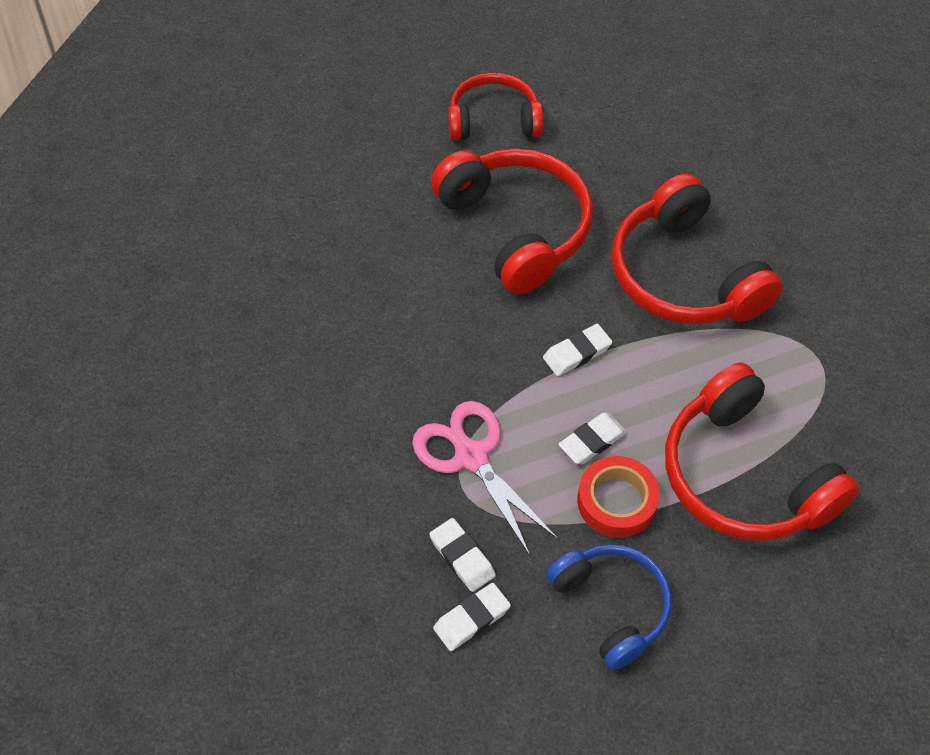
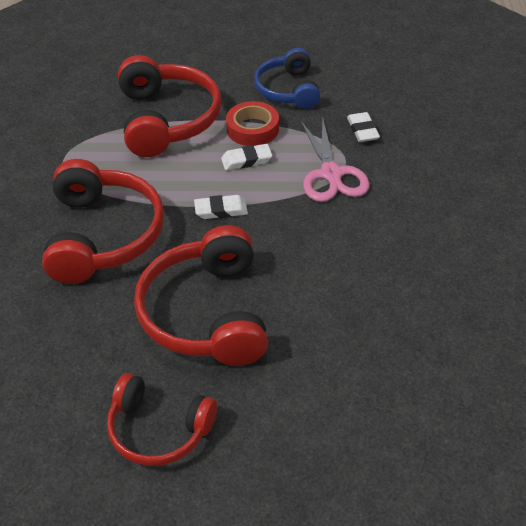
camera: 155 degrees left, 10 degrees down
white eraser [433,583,511,651] -> none

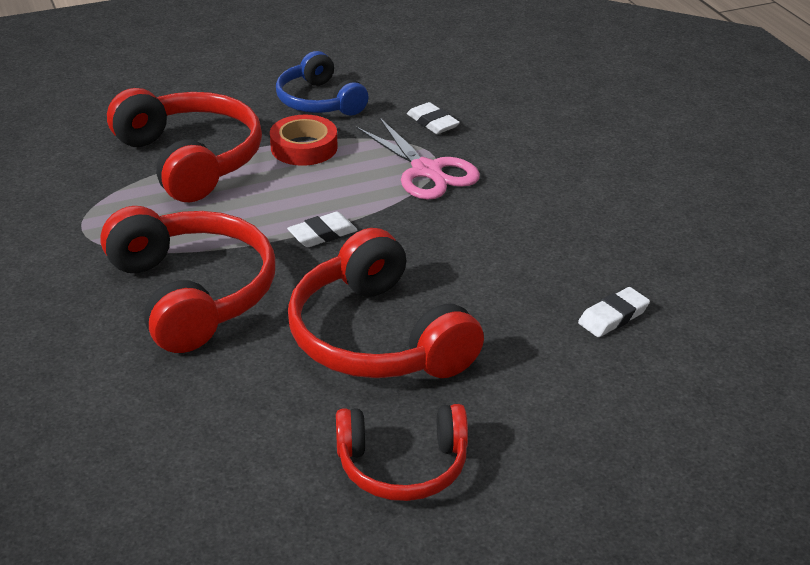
camera: 25 degrees left, 10 degrees down
white eraser [221,144,272,170] -> white eraser moved to [578,287,650,337]

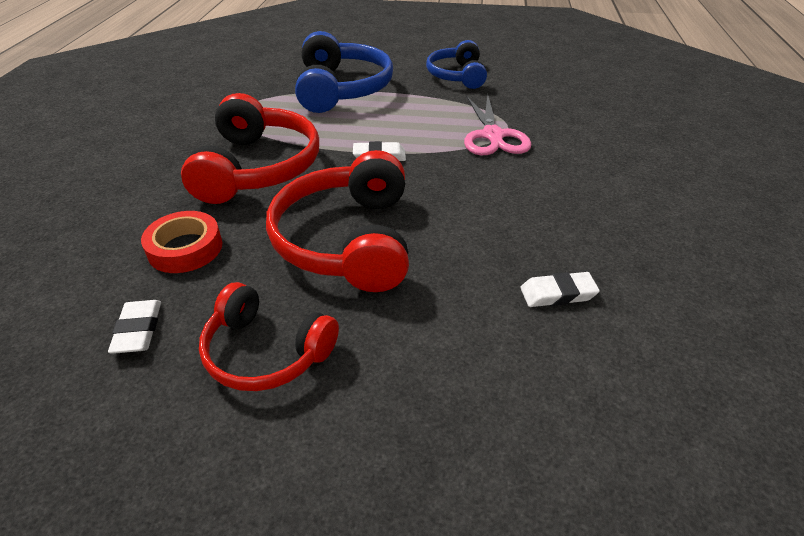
camera: 30 degrees right, 5 degrees up
red headphones [107,88,262,202] -> blue headphones [295,31,393,113]
red tape [270,115,338,166] -> red tape moved to [141,211,222,273]
white eraser [407,102,460,134] -> white eraser moved to [108,300,161,353]

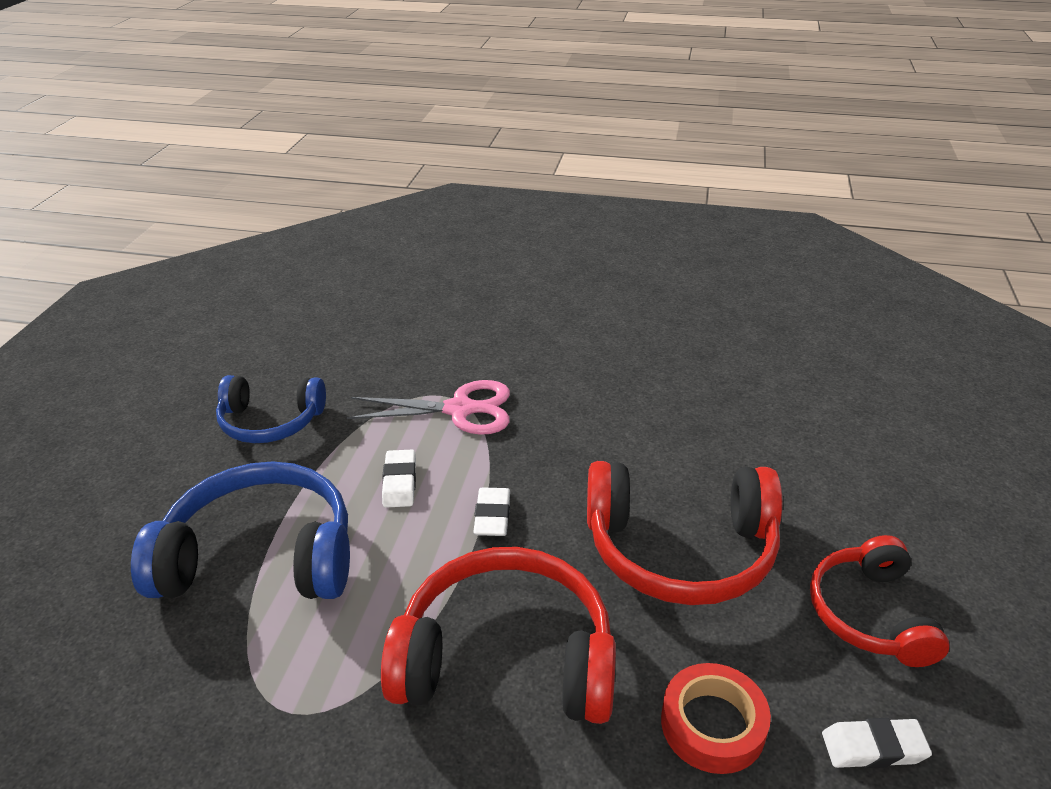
camera: 85 degrees left, 5 degrees down
red headphones [199,282,339,391] -> red headphones turned 150 degrees clockwise [810,535,949,667]
white eraser [520,272,600,307] -> white eraser moved to [382,450,416,508]

